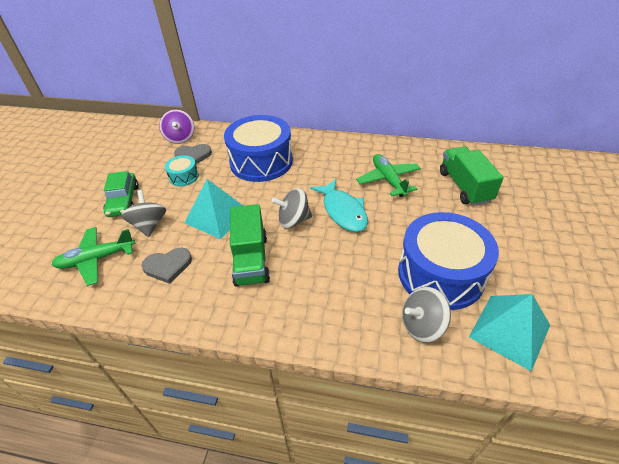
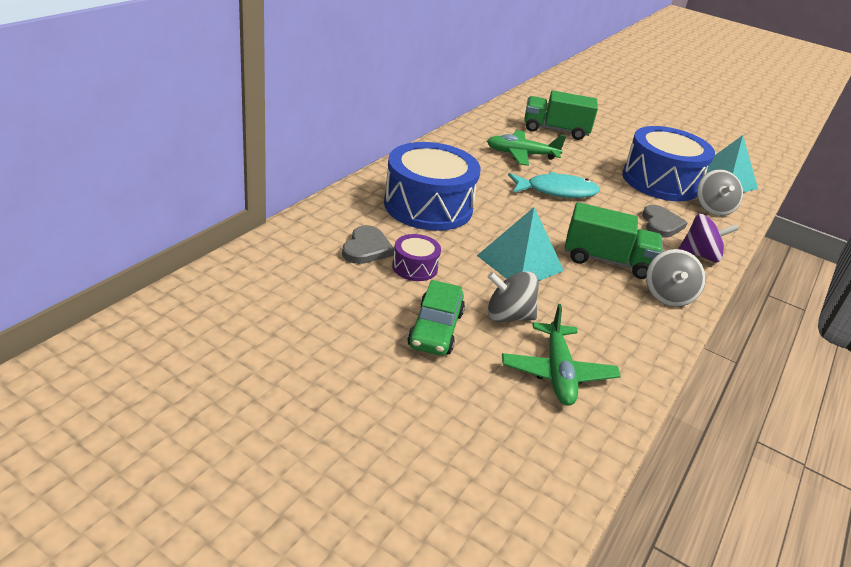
camera: 75 degrees left, 10 degrees down
green car [103,171,139,217] -> green car turned 90 degrees clockwise [407,280,465,356]
grey heart [142,248,192,284] -> grey heart moved to [642,205,688,238]
purple spinning top [159,109,194,144] -> purple spinning top moved to [679,214,739,262]
turquoise drum [165,155,199,186] -> purple drum [392,234,441,281]
grey spinning top [272,188,312,229] -> grey spinning top moved to [646,249,706,307]

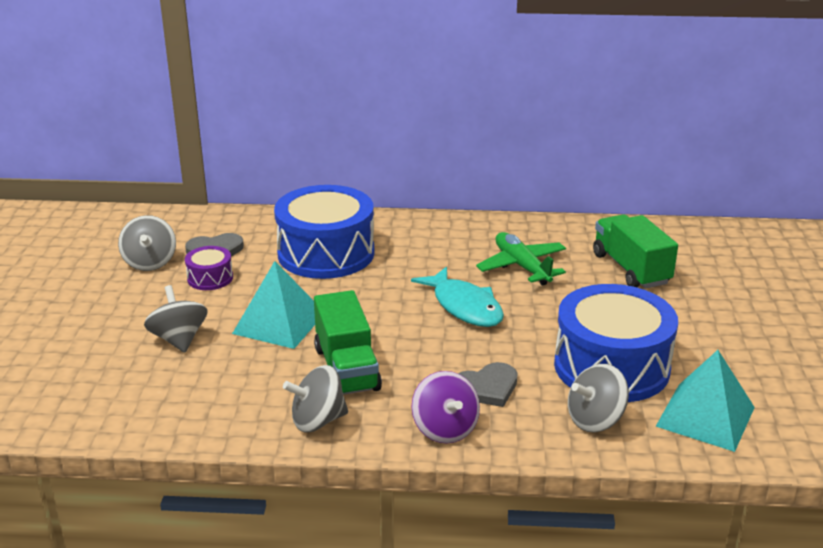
camera: 65 degrees right, 5 degrees down
green car [407,280,465,356] -> none
green plane [502,304,621,406] -> none
none -> grey spinning top [118,215,176,271]

